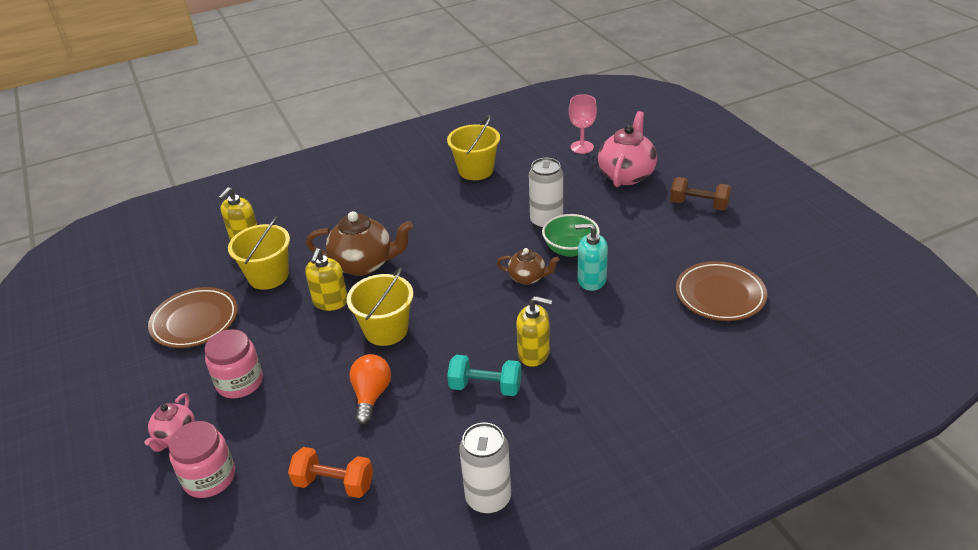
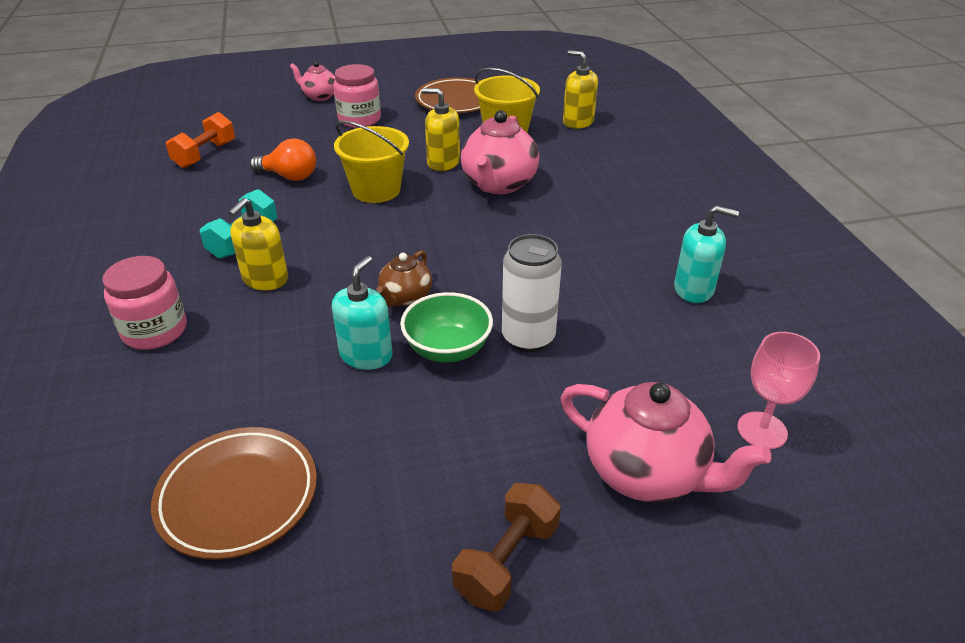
camera: 100 degrees right, 0 degrees up
pink jar [168,421,235,498] -> pink jar moved to [102,256,187,350]
brown teapot [306,211,413,276] -> pink teapot [461,110,539,194]
yellow bucket [447,115,500,180] -> turquoise soap dispenser [674,205,739,303]
white can [459,423,511,514] -> none

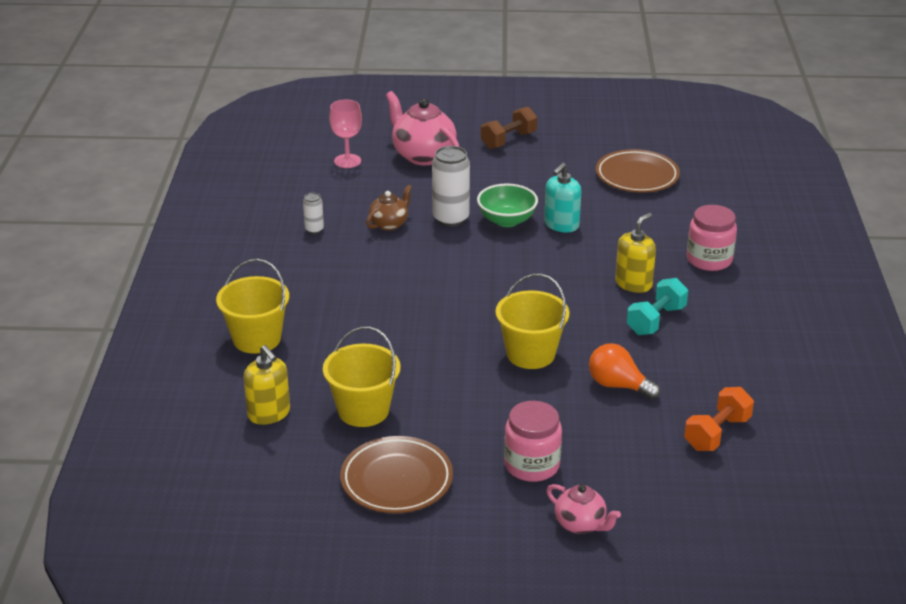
camera: 165 degrees left, 5 degrees down
brown teapot [377,250,432,307] -> brown teapot moved to [366,185,412,231]
yellow soap dispenser [422,88,460,171] -> none
pink teapot [461,110,539,194] -> none
turquoise soap dispenser [674,205,739,303] -> white can [303,193,324,234]
none -> yellow bucket [216,259,289,354]

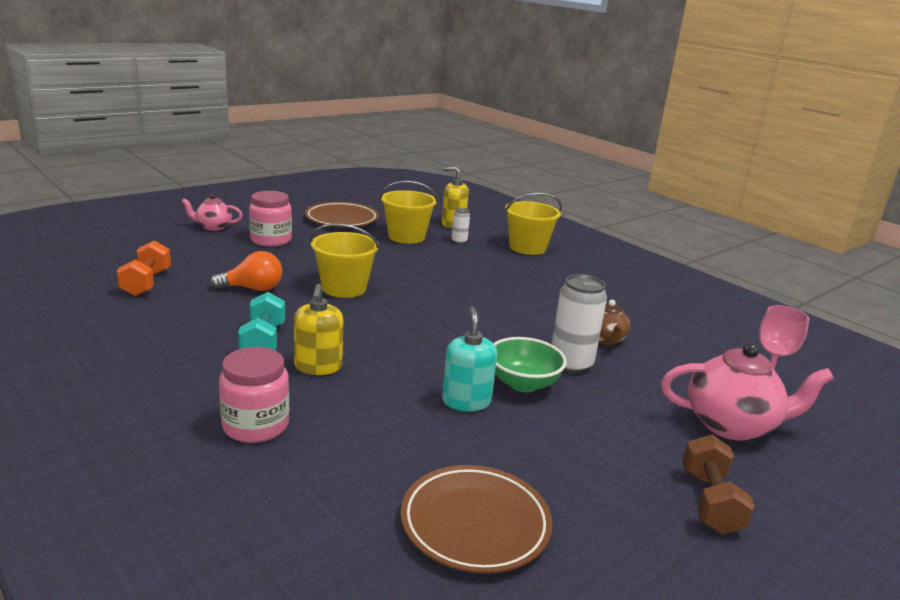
camera: 135 degrees right, 10 degrees down
white can [303,193,324,234] -> white can moved to [452,208,470,244]

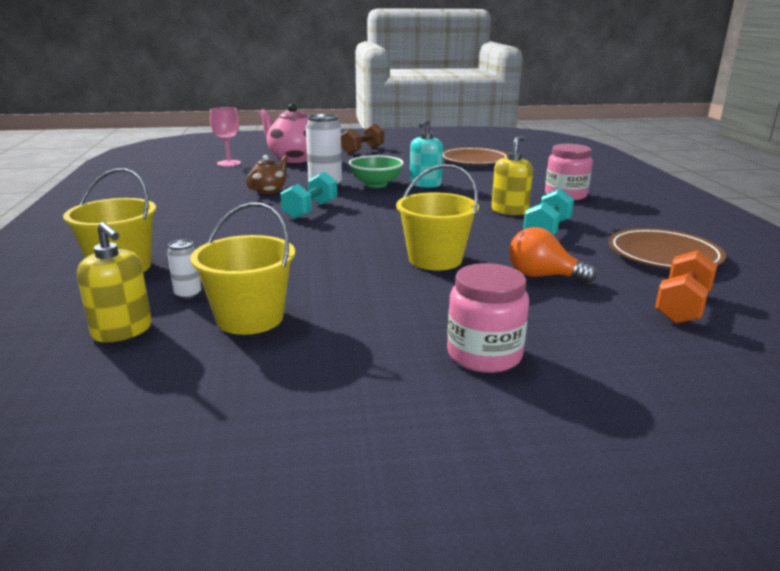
camera: 145 degrees left, 0 degrees up
pink teapot [181,194,243,231] -> none
brown plate [305,202,379,227] -> brown plate moved to [609,228,726,269]
none -> turquoise dumbbell [281,172,337,219]

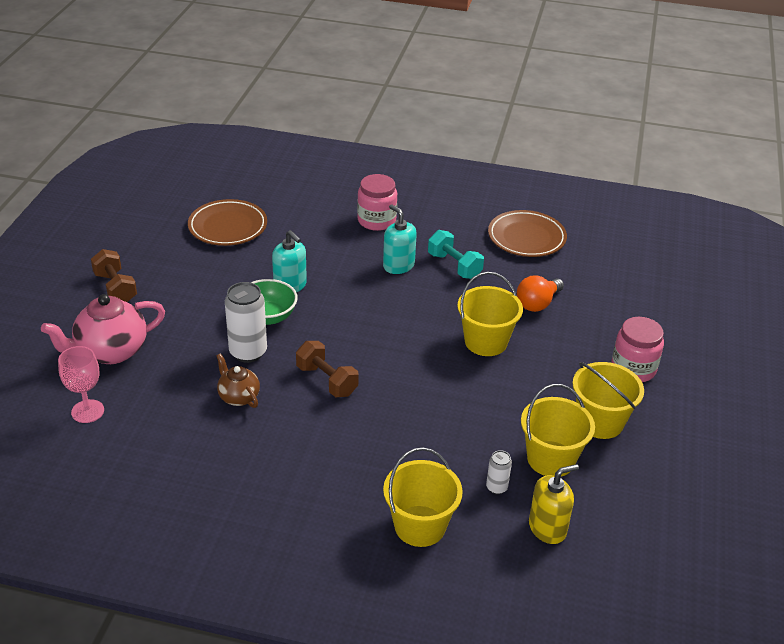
camera: 70 degrees left, 15 degrees up
turquoise dumbbell [281,172,337,219] -> brown dumbbell [296,341,358,397]
yellow soap dispenser [491,136,533,215] -> turquoise soap dispenser [383,204,417,274]
orange dumbbell [655,250,717,324] -> none
none -> yellow bucket [572,362,644,439]

